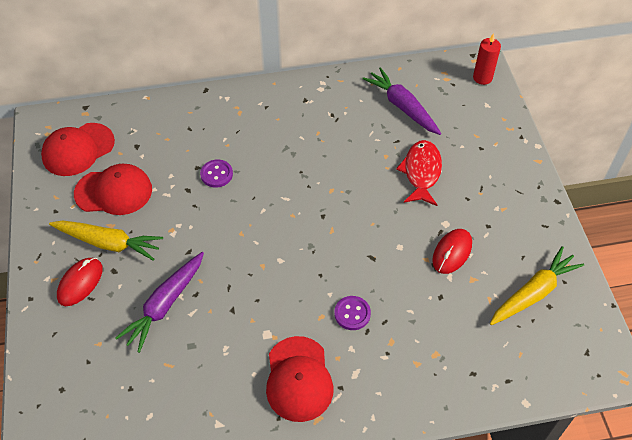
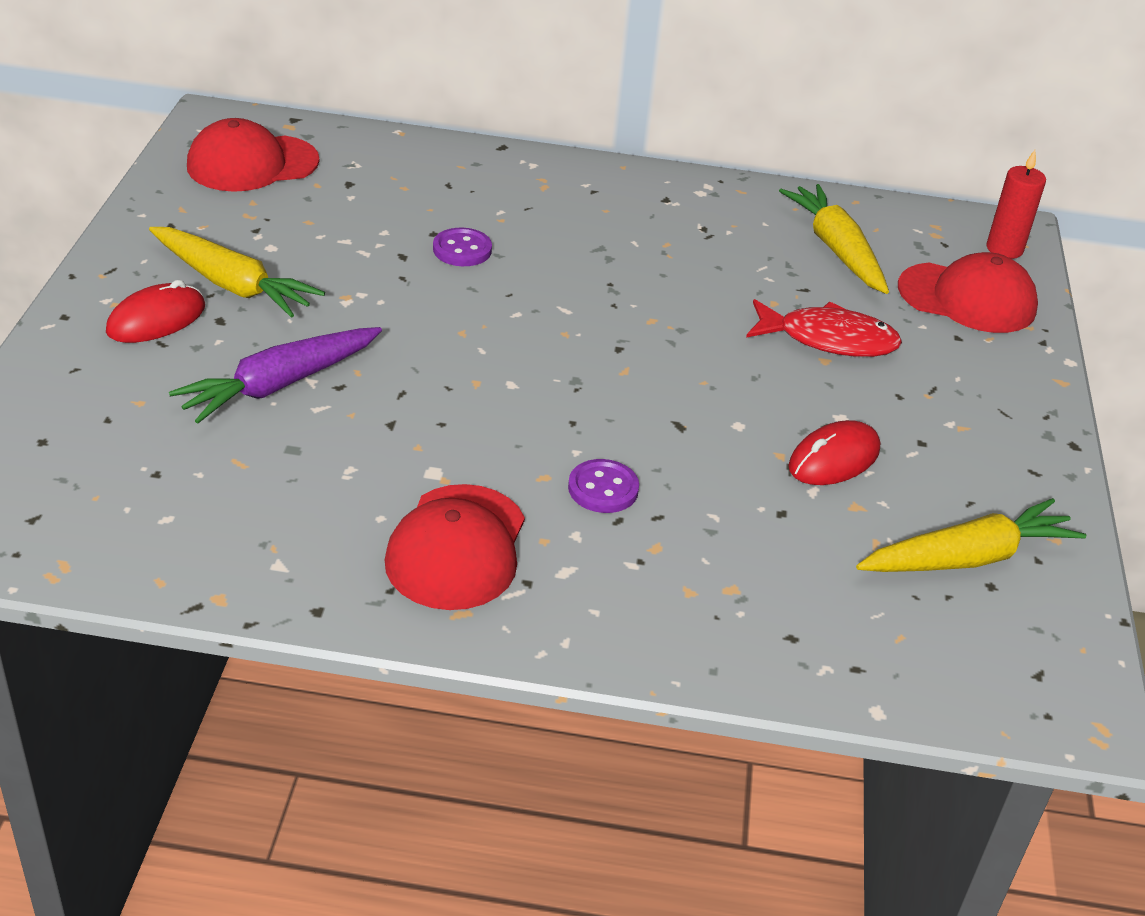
camera: 15 degrees right, 15 degrees down
red cap [74,164,152,215] -> red cap moved to [898,252,1038,333]
purple carrot [362,67,441,135] -> yellow carrot [779,184,889,294]
red fish [396,140,442,206] -> red fish turned 75 degrees clockwise [746,299,902,357]

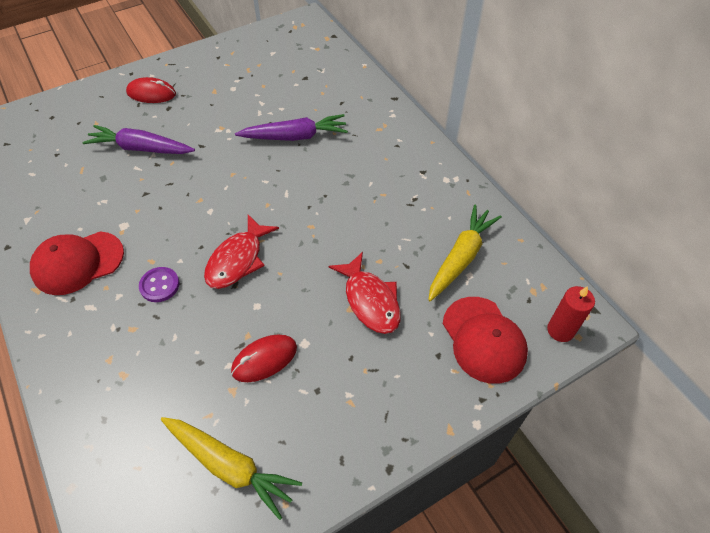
camera: 55 degrees right, 15 degrees up
yellow carrot [149,227,325,318] -> none
red cap [187,118,319,192] -> none
purple button [433,228,492,266] -> purple carrot [235,114,348,141]
red mouse [788,420,880,485] -> red mouse turned 45 degrees counterclockwise [231,335,297,382]
none -> red fish [204,215,279,289]

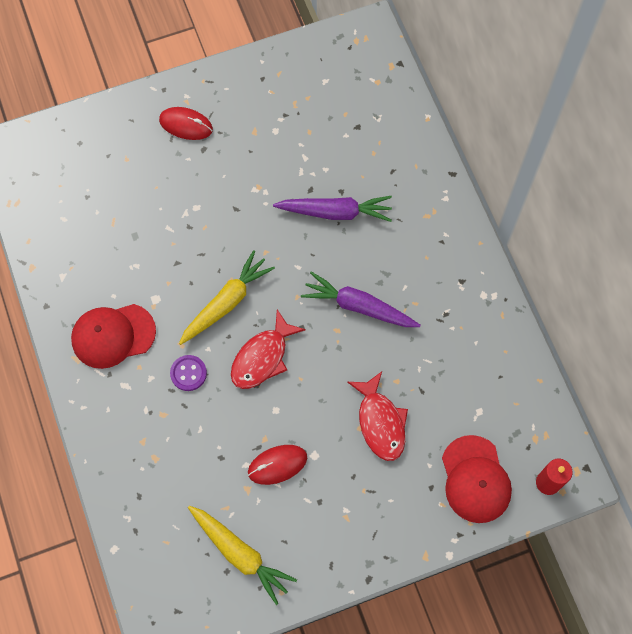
camera: 10 degrees right, 15 degrees up
purple carrot [82,125,195,154] -> purple carrot moved to [301,271,421,327]
yellow carrot [428,204,502,301] -> yellow carrot moved to [179,250,275,345]

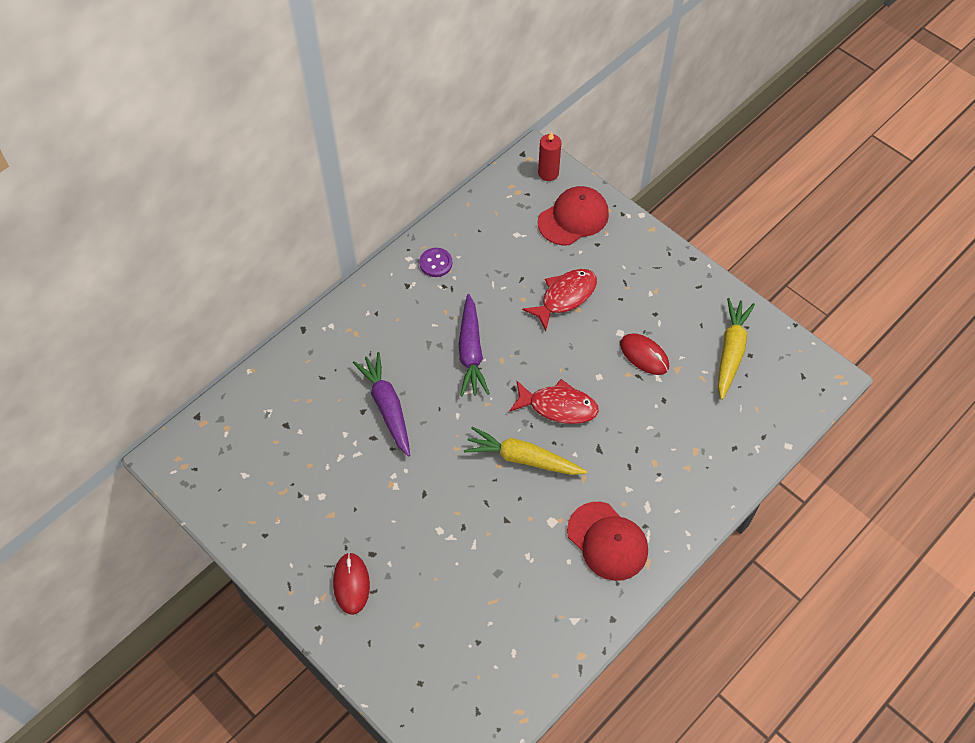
camera: 115 degrees left, 10 degrees down
purple button [170,355,207,391] -> purple button moved to [419,248,452,277]

